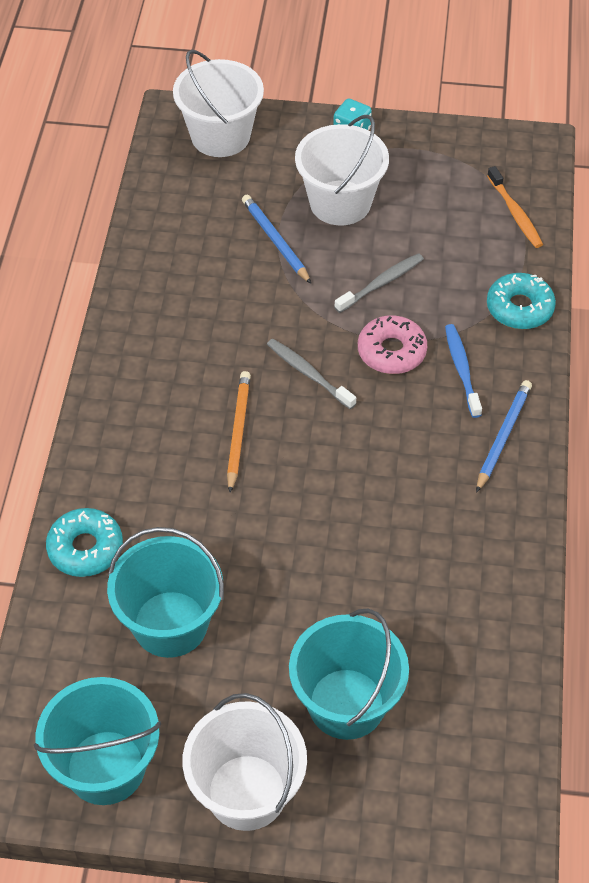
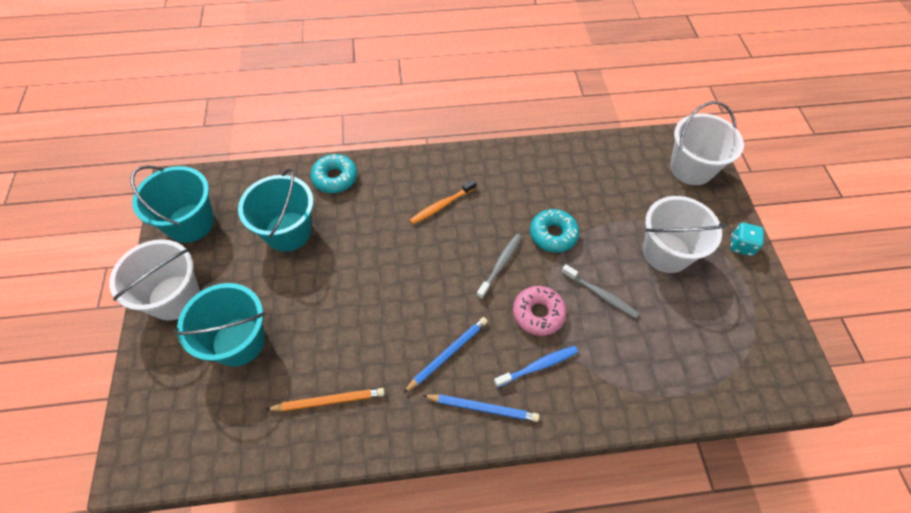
camera: 75 degrees right, 5 degrees up
orange pencil [227,371,251,493] -> orange pencil moved to [265,388,385,411]
blue pencil [242,195,311,284] -> blue pencil moved to [403,317,488,393]
orange toothbrush [487,166,543,248] -> orange toothbrush moved to [410,180,477,224]
turquoise donut [487,273,556,329] -> turquoise donut moved to [530,209,579,253]

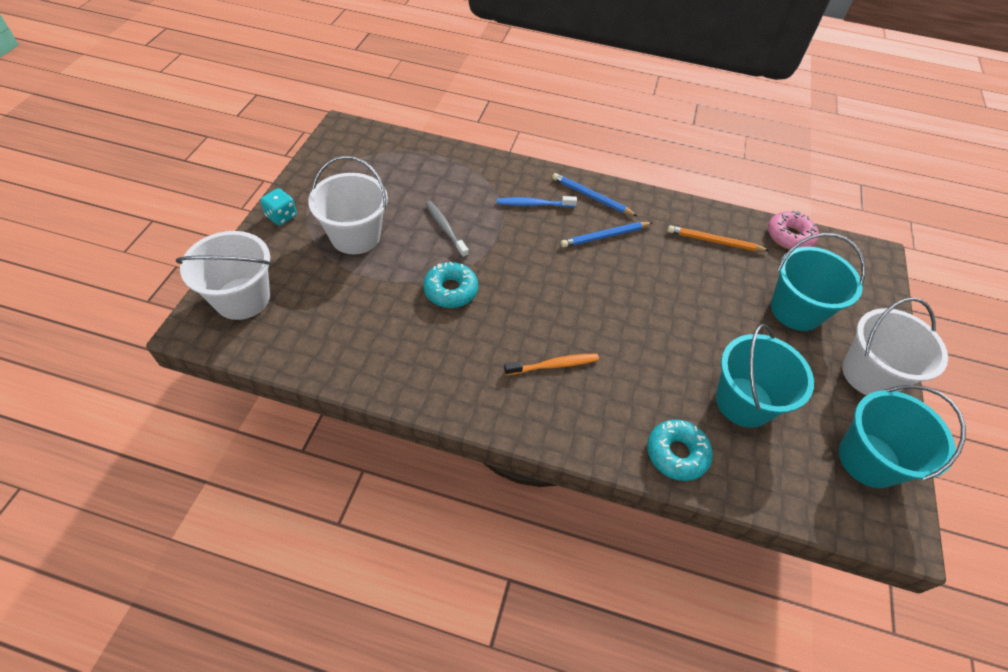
camera: 160 degrees left, 5 degrees down
grey toothbrush [476,234,522,299] -> none
pink donut [513,286,567,336] -> pink donut moved to [768,210,819,250]

